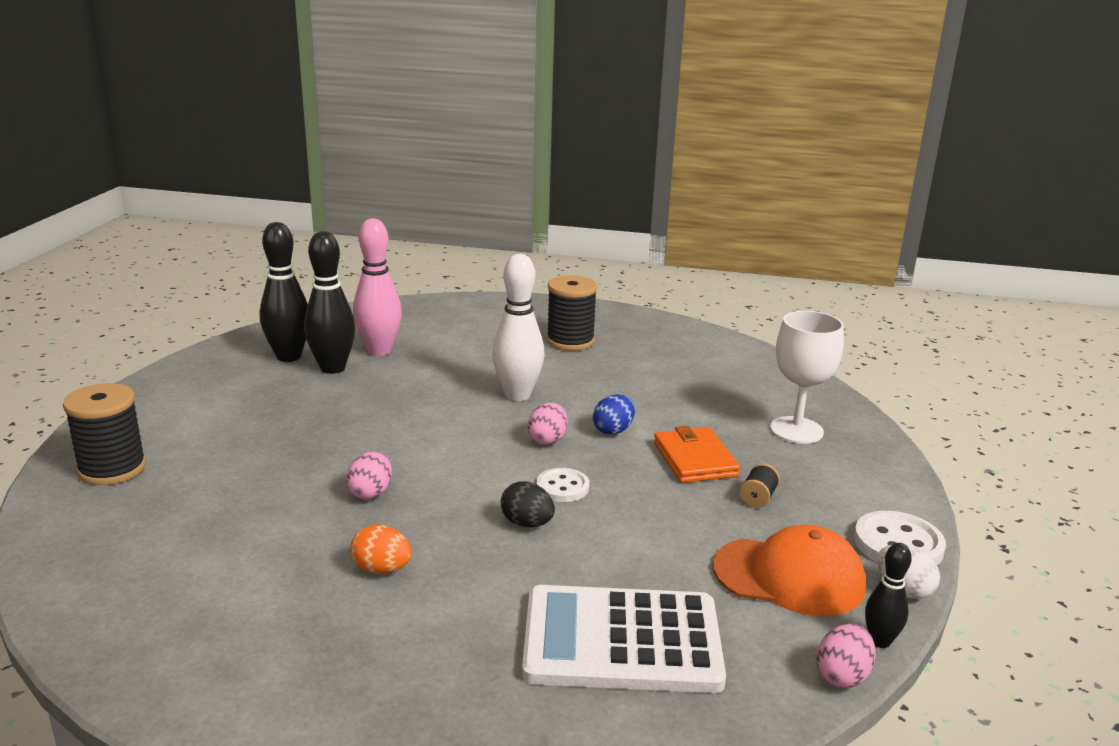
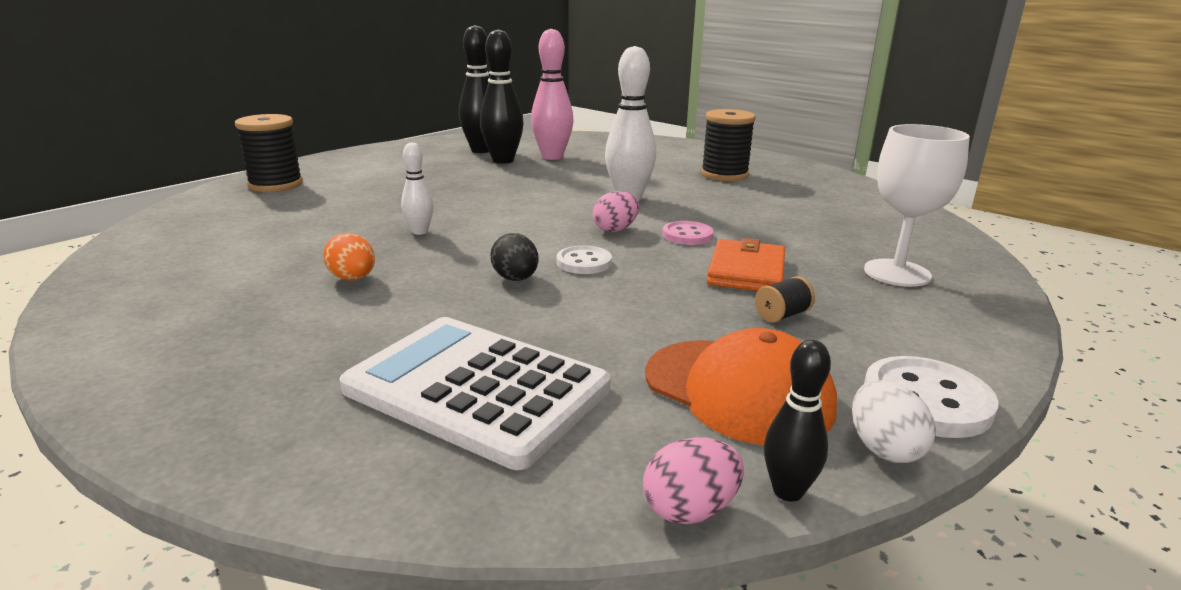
camera: 30 degrees right, 0 degrees up
pink egg [346,451,392,500] -> white bowling pin [401,142,434,235]
blue egg [593,394,635,435] -> pink button [663,221,713,245]

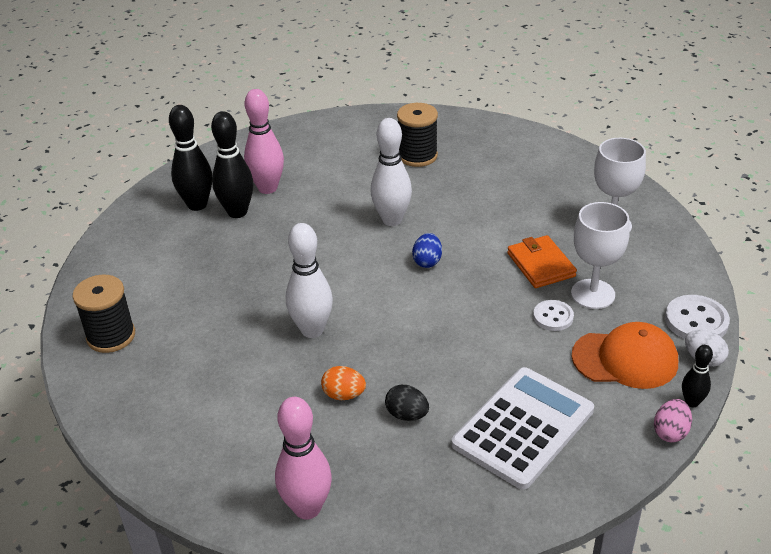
camera: 35 degrees left, 15 degrees up
white calculator [340,317,611,470] -> white calculator turned 135 degrees clockwise [452,367,594,490]
white bowling pin [401,142,434,235] -> white bowling pin [286,223,333,338], size x1.85
black egg [490,233,539,281] -> black egg moved to [385,385,429,421]
white button [556,246,612,274] -> white button moved to [533,300,574,331]
pink egg [593,191,639,232] -> blue egg [412,233,442,268]
pink button [663,221,713,245] -> none
black spool [755,276,815,323] -> white goblet [571,202,630,309]
none -> pink bowling pin [275,397,332,520]

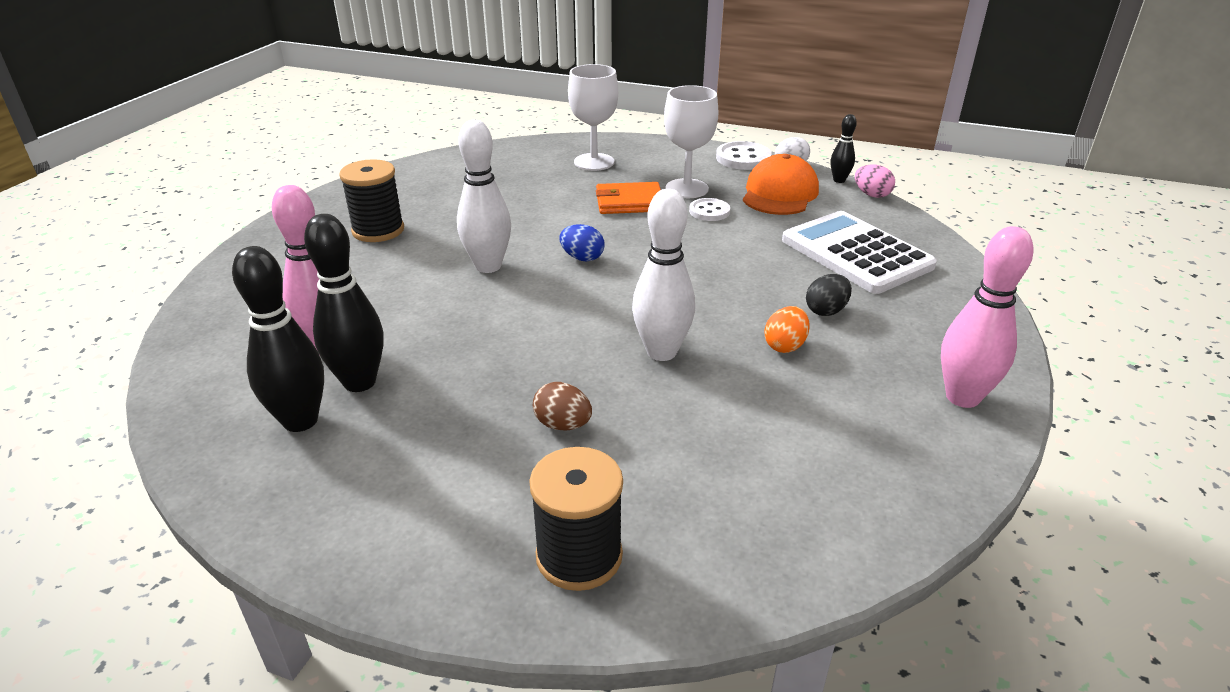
camera: 75 degrees left, 5 degrees down
none -> brown egg [533,382,592,431]

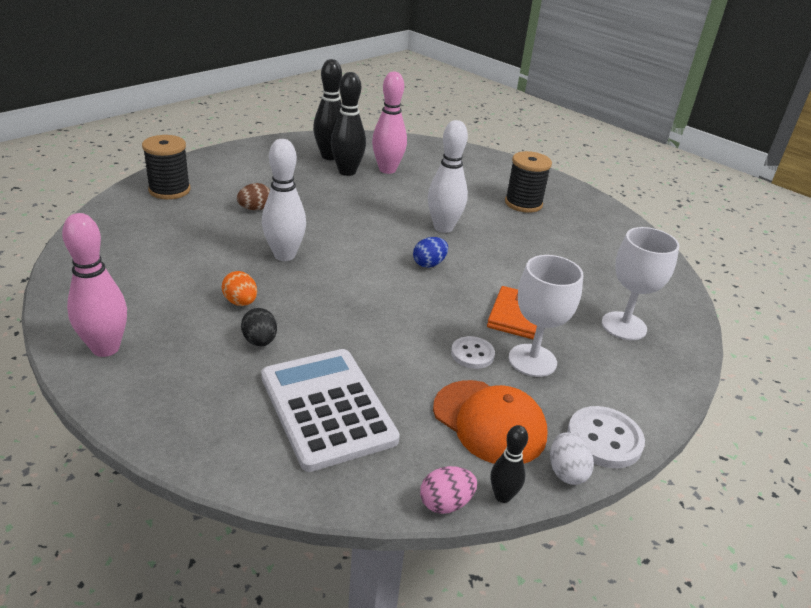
camera: 110 degrees right, 0 degrees up
white calculator [782,211,937,294] -> white calculator turned 105 degrees counterclockwise [261,349,400,472]

